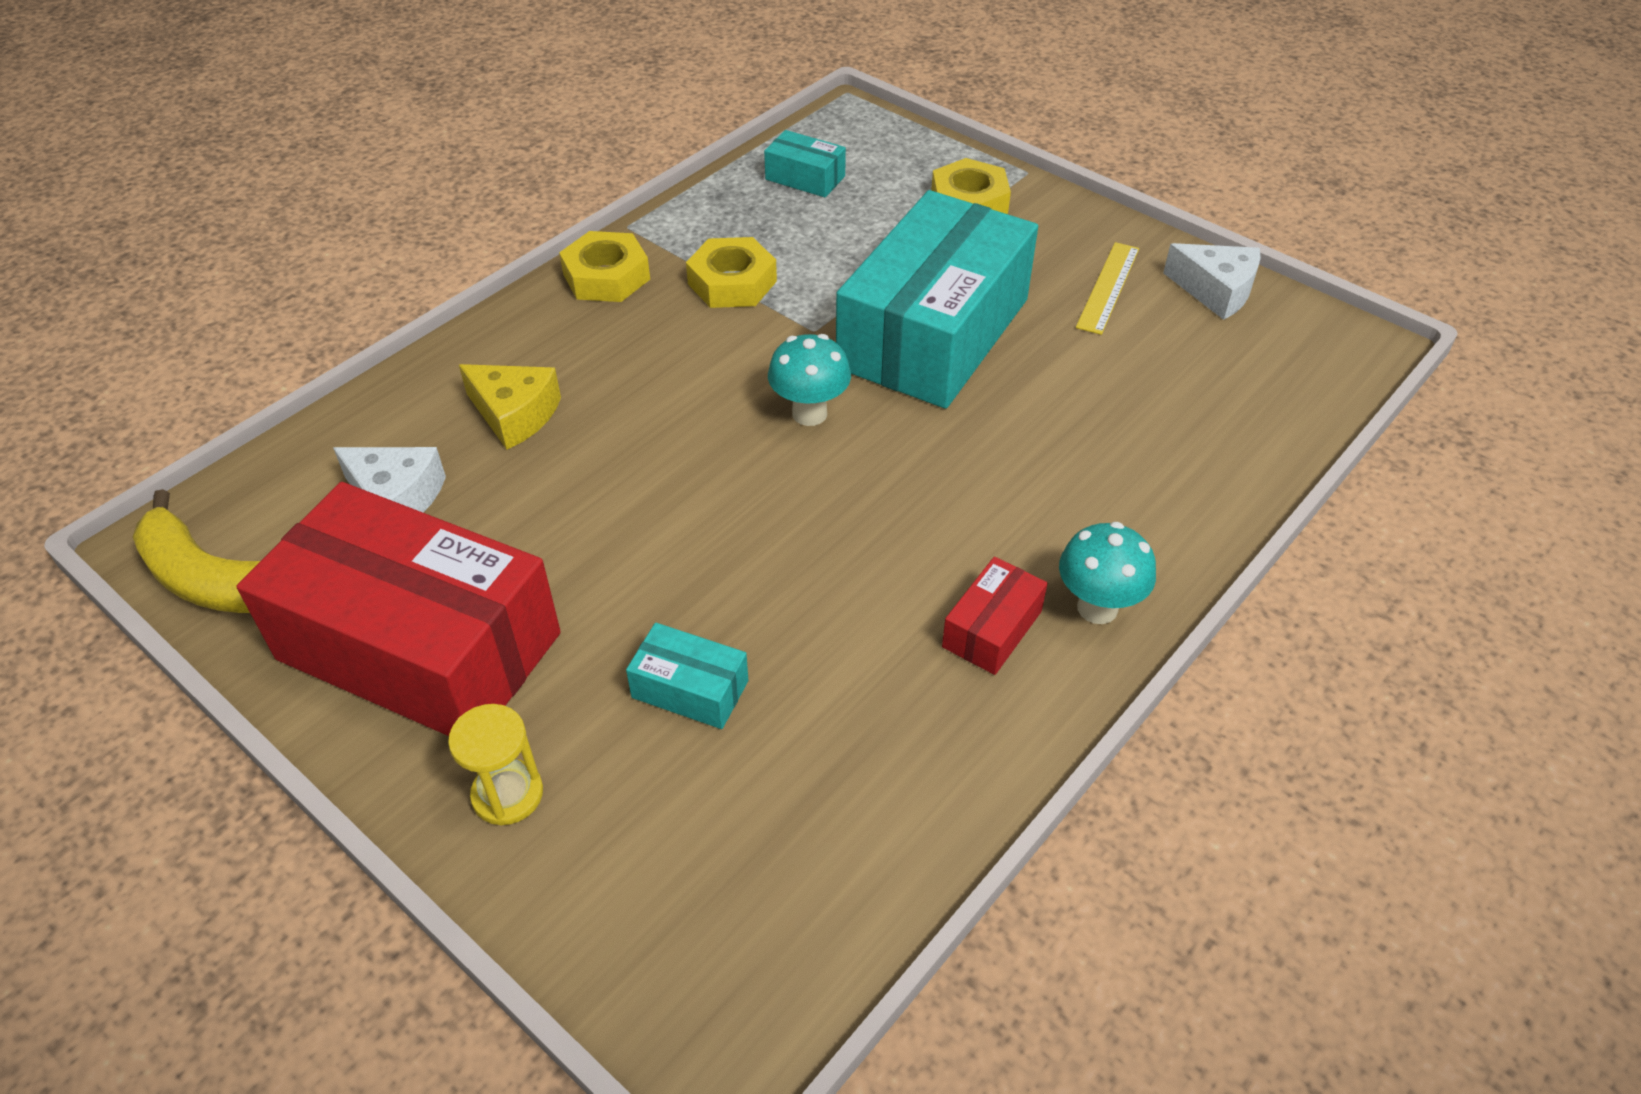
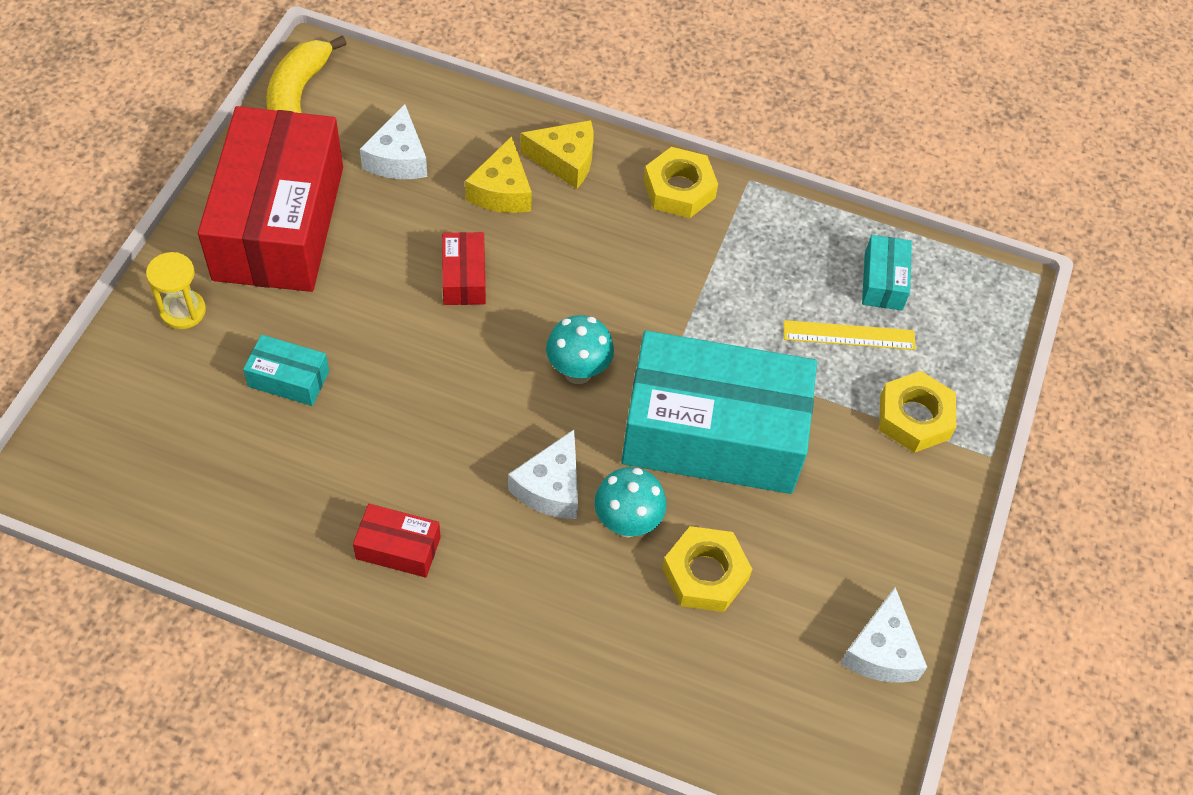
camera: 65 degrees right, 10 degrees up
turquoise box [626,623,748,729] -> turquoise box turned 75 degrees counterclockwise [243,335,329,406]
yellow nut [686,237,777,308] -> yellow nut moved to [662,526,752,612]
turquoise mushroom [1059,522,1156,624] -> turquoise mushroom moved to [594,467,667,538]
yellow ruler [1076,242,1139,335] -> yellow ruler moved to [784,320,916,350]
none -> red box [442,232,486,305]
none -> white cheese [508,430,578,519]
none -> yellow cheese [520,120,593,189]

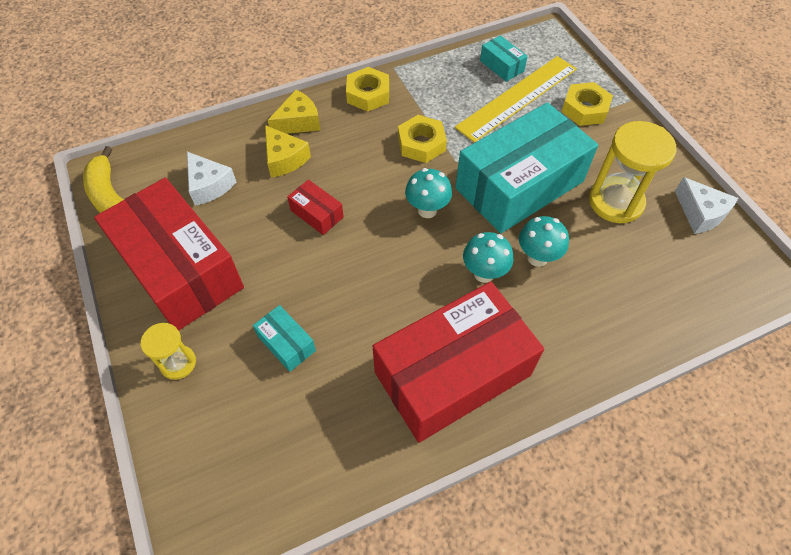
camera: 40 degrees left, 0 degrees up
turquoise box [243,335,329,406] -> turquoise box turned 75 degrees clockwise [253,305,316,372]
red box [353,504,441,578] -> red box [373,282,544,443], size x2.46
white cheese [508,430,578,519] -> turquoise mushroom [463,232,514,283]
yellow nut [662,526,752,612] -> yellow nut moved to [398,115,447,163]
yellow ruler [784,320,916,350] -> yellow ruler [455,56,577,143], size x1.88
none -> yellow hourglass [589,121,677,223]

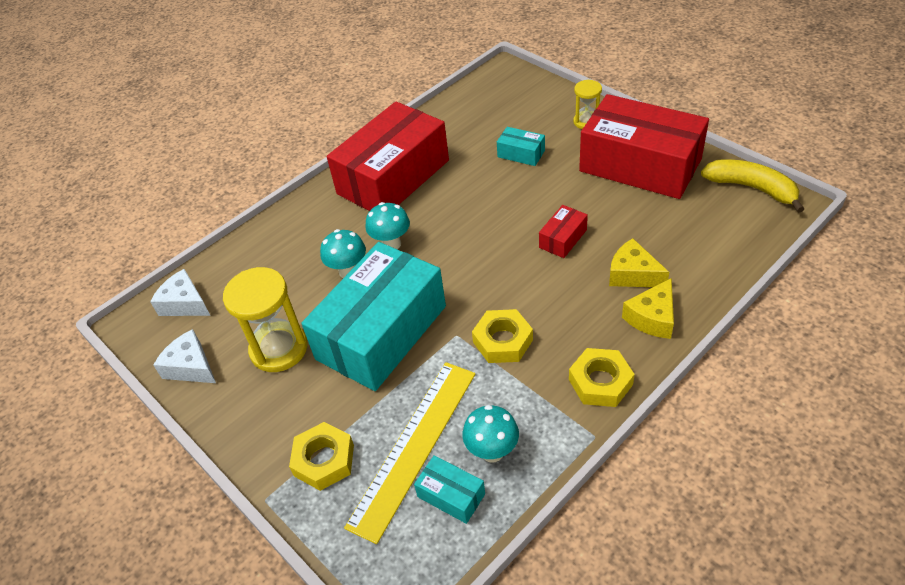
camera: 165 degrees right, 10 degrees down
white cheese [187,152,236,206] -> white cheese moved to [150,269,210,316]
red box [287,180,344,235] -> red box turned 75 degrees counterclockwise [539,205,588,258]
turquoise mushroom [405,168,452,218] -> turquoise mushroom moved to [462,405,519,462]

